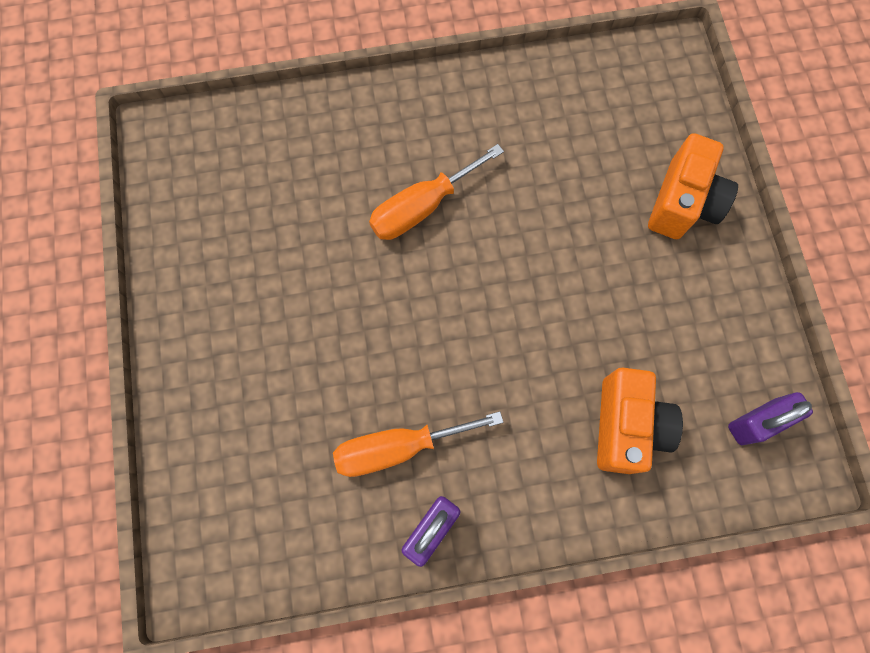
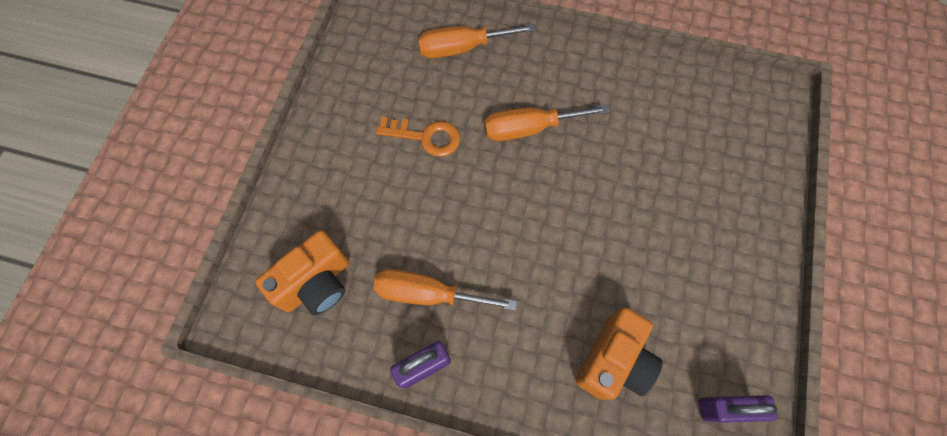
camera: 25 degrees right, 5 degrees down
orange camera [648,133,738,239] -> orange camera moved to [255,230,349,315]
none -> orange key [376,117,460,157]
none -> orange screwdriver [418,24,536,58]

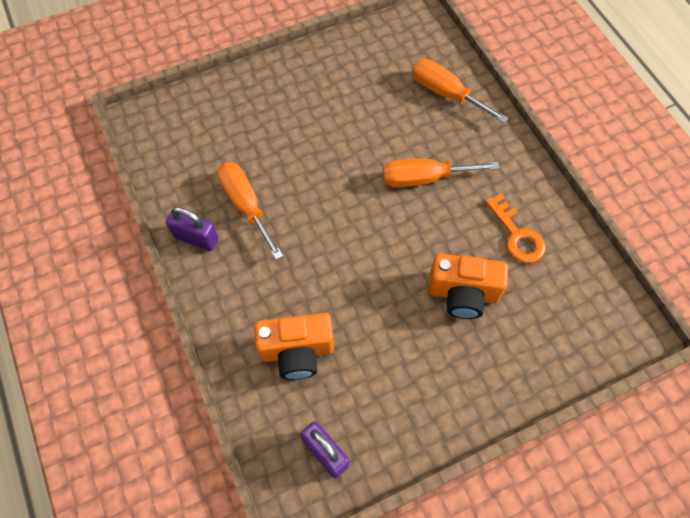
camera: 50 degrees right, 5 degrees down
orange camera [255,230,349,315] -> orange camera moved to [428,254,508,319]
orange key [376,117,460,157] -> orange key moved to [485,193,545,263]
orange screwdriver [484,105,610,141] -> orange screwdriver turned 45 degrees counterclockwise [383,159,500,187]

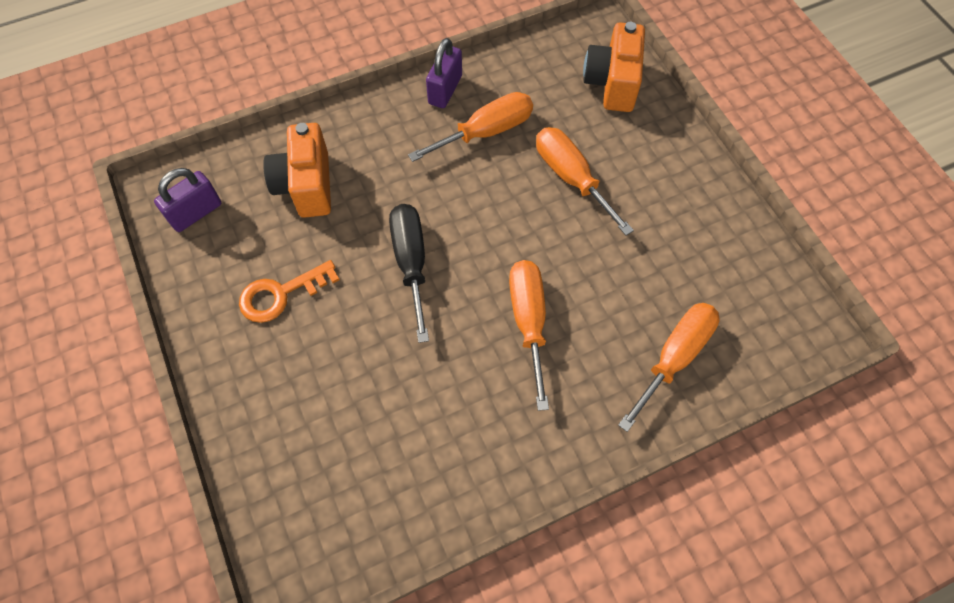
camera: 90 degrees right, 0 degrees up
orange camera [428,254,508,319] -> orange camera moved to [583,22,645,112]
orange key [485,193,545,263] -> orange key moved to [239,260,339,323]
none -> black screwdriver [389,204,429,343]
none -> orange screwdriver [536,127,634,236]

